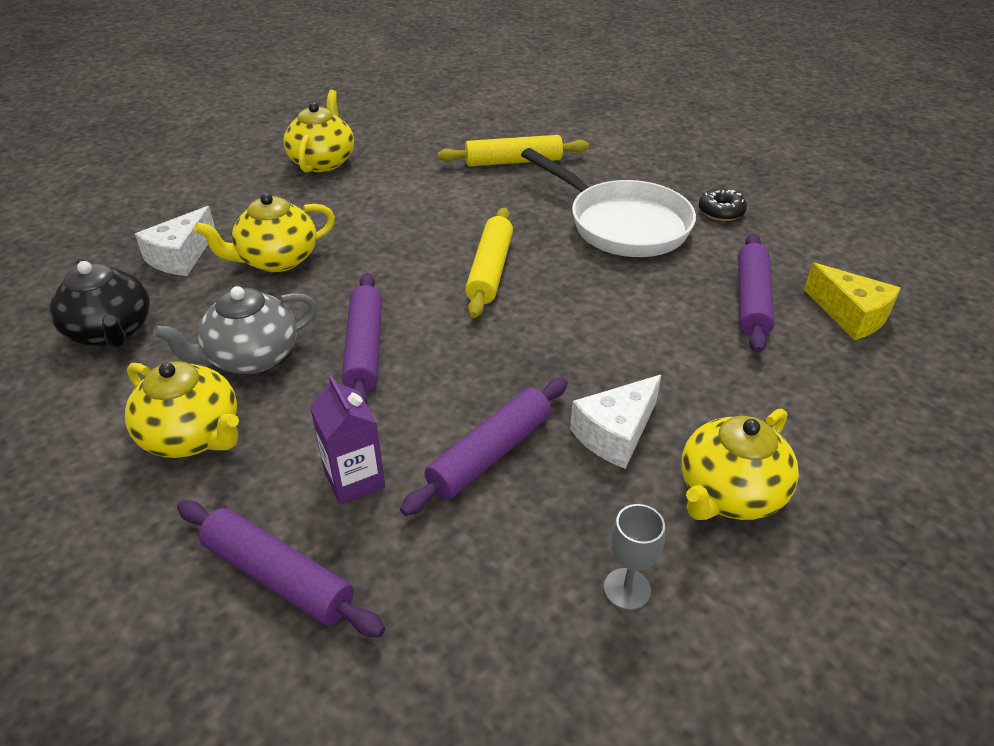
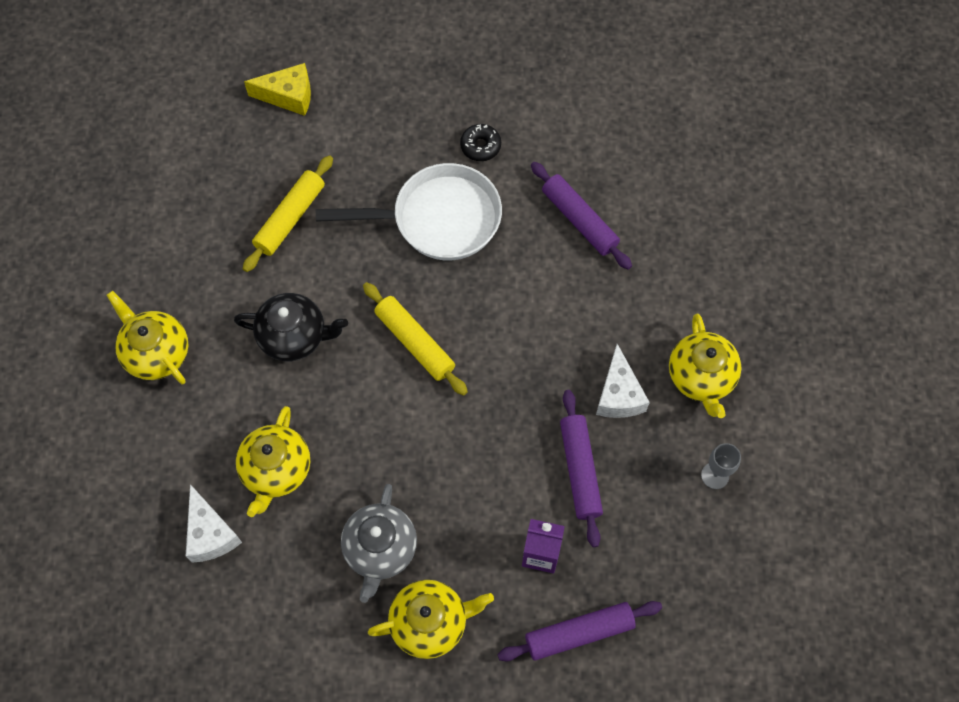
camera: 50 degrees left, 25 degrees up
black teapot [49,258,150,348] -> black teapot moved to [234,293,348,361]
purple rolling pin [342,273,382,404] -> none
yellow cheese [804,263,901,340] -> yellow cheese moved to [244,63,311,116]

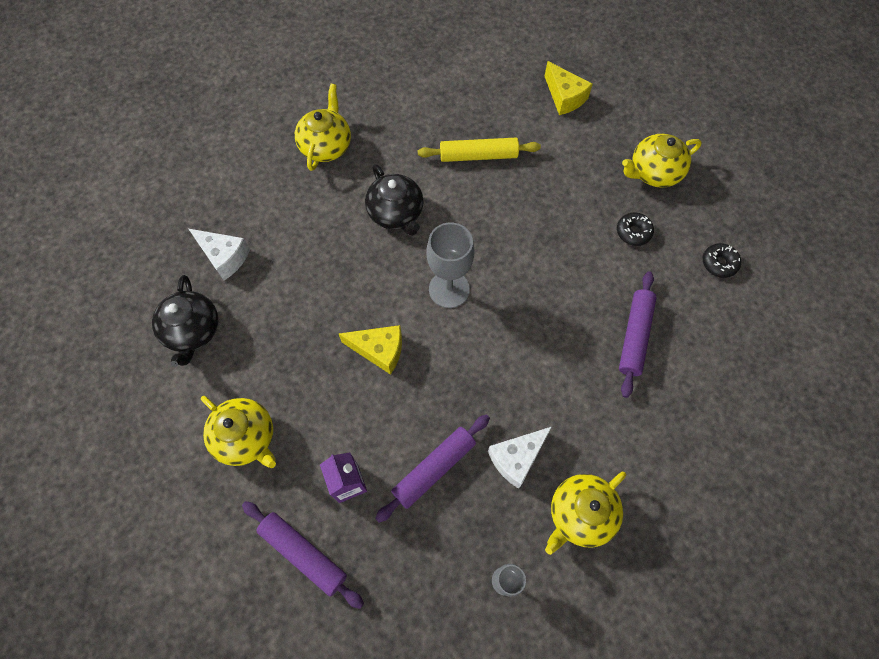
camera: 55 degrees right, 0 degrees up
white cheese [186,484,242,563] -> white cheese turned 90 degrees counterclockwise [189,229,250,280]
yellow teapot [236,406,310,517] -> yellow teapot moved to [622,134,702,188]
white pan [316,163,502,260] -> none
grey teapot [341,484,417,603] -> none
yellow rolling pin [363,282,468,396] -> grey goblet [426,223,474,308]
none -> black teapot [152,275,218,367]
none -> yellow cheese [339,325,402,375]
none -> black donut [703,243,741,278]

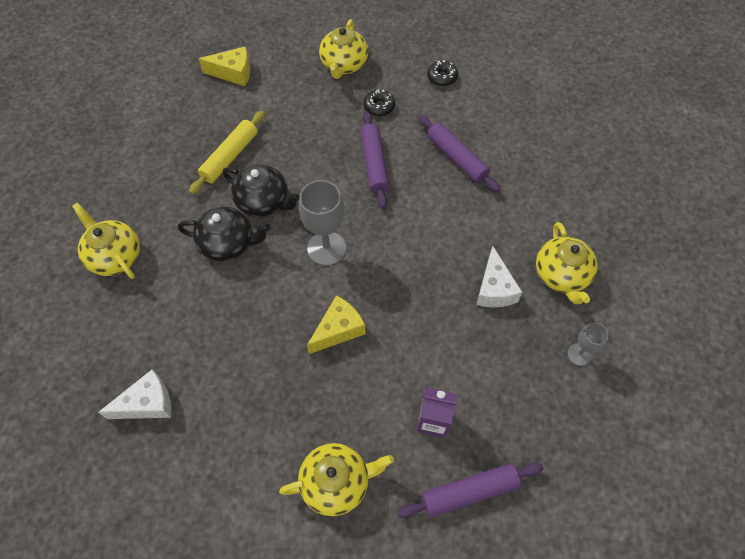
camera: 55 degrees left, 5 degrees down
black teapot [152,275,218,367] -> black teapot moved to [223,165,300,217]
purple rolling pin [375,414,490,523] -> purple rolling pin moved to [360,111,389,209]

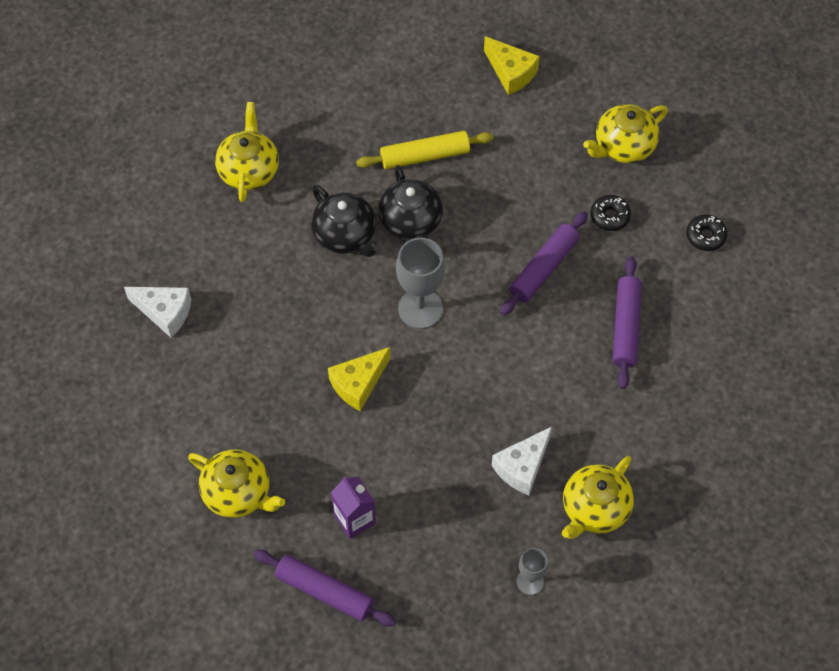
camera: 45 degrees right, 0 degrees up
yellow cheese [307,295,365,354] -> yellow cheese turned 135 degrees clockwise [328,347,391,411]

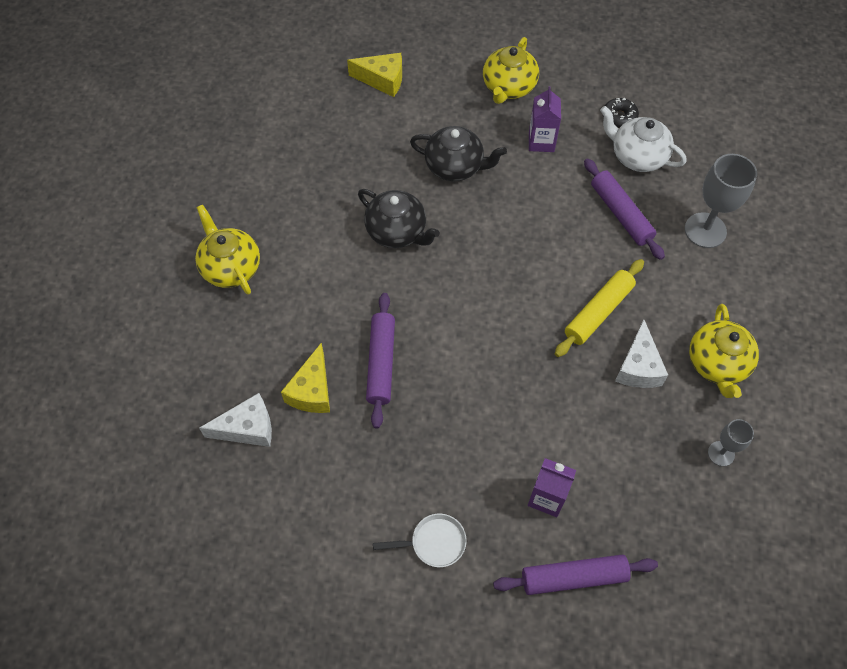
camera: 35 degrees left, 0 degrees up
yellow teapot [188,449,285,518] -> white pan [373,514,467,567]
black teapot [311,185,380,257] -> black teapot moved to [410,126,507,181]
yellow cheese [328,347,391,411] -> yellow cheese moved to [281,343,330,413]
yellow rolling pin [356,131,494,169] -> yellow rolling pin moved to [555,259,644,357]
grey goblet [396,238,445,329] -> grey goblet moved to [685,154,757,248]
purple rolling pin [500,211,588,316] -> purple rolling pin moved to [366,293,395,428]
black donut [591,195,631,231] -> purple carton [529,86,561,152]
none -> white teapot [600,106,686,172]

